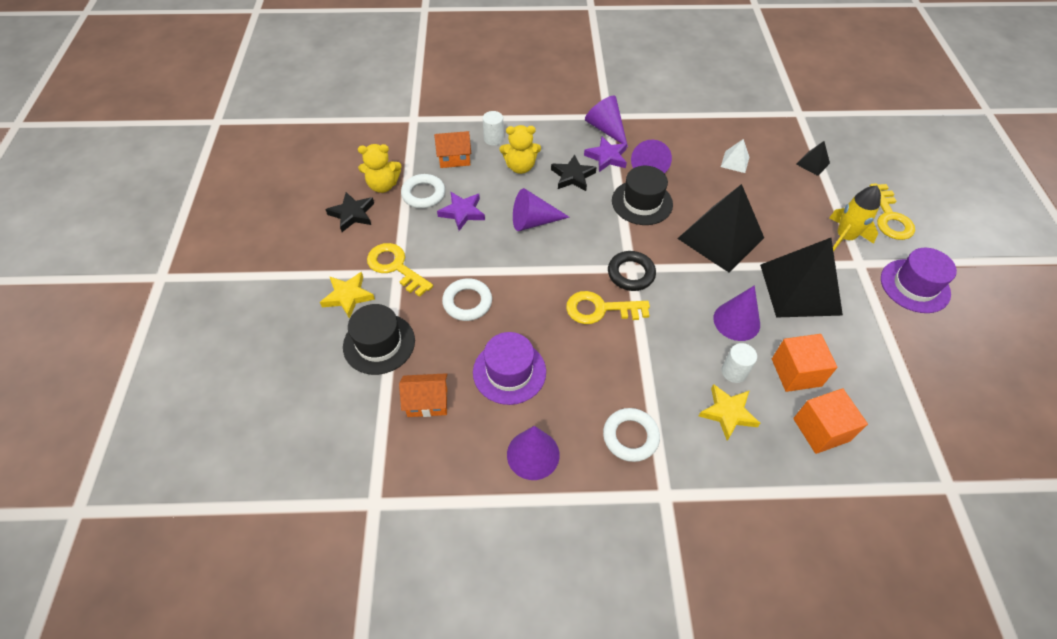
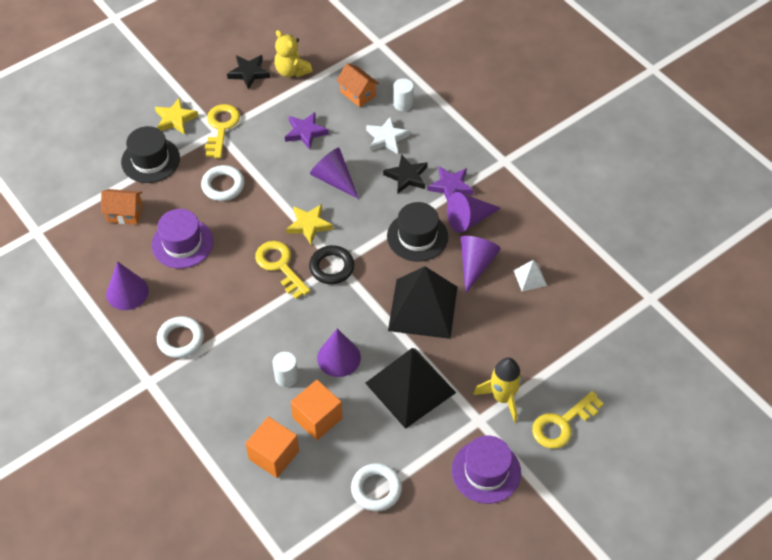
camera: 55 degrees right, 0 degrees up
orange house [399,373,447,417] -> orange house turned 45 degrees counterclockwise [101,189,143,225]
white ring [401,174,445,208] -> white ring moved to [351,463,402,511]
yellow teddy bear [500,125,541,174] -> white star [366,116,410,154]
purple cone [585,95,628,147] -> purple cone moved to [461,236,501,294]
yellow star [699,384,760,441] -> yellow star moved to [286,204,333,244]
black pyramid [796,141,830,176] -> none

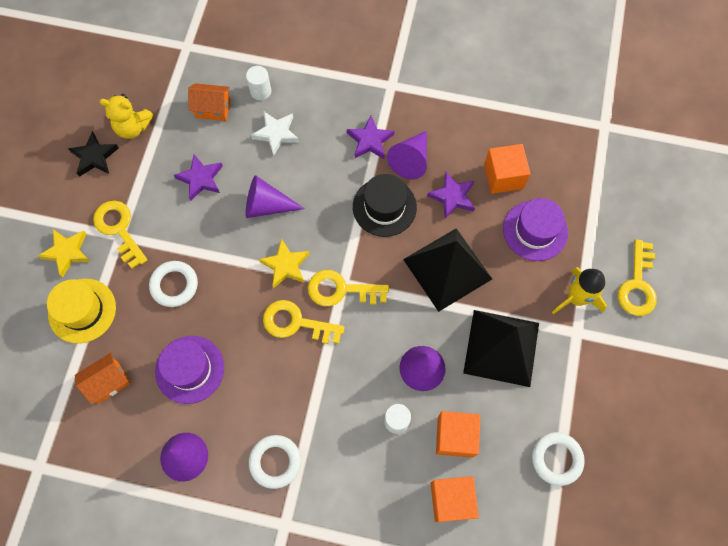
camera: 40 degrees left, 15 degrees up
black hat [121,126,180,183] -> yellow hat [47,279,116,344]
black ring [309,245,354,284] -> yellow key [308,270,389,306]
black star [383,155,427,193] -> none
purple hat [452,435,521,504] -> purple hat moved to [503,198,568,261]
purple cone [461,236,501,294] -> purple star [427,172,475,219]
white pyramid [513,260,547,291] -> orange cube [484,144,531,194]

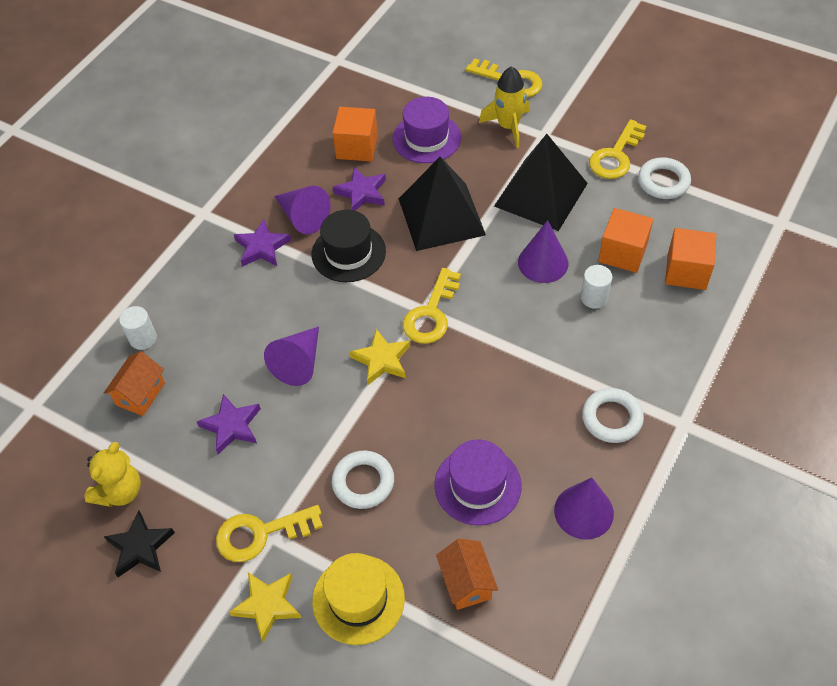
camera: 70 degrees left, 15 degrees down
white star [251,112,299,156] -> none
yellow key [263,300,345,344] -> yellow key moved to [589,119,646,179]

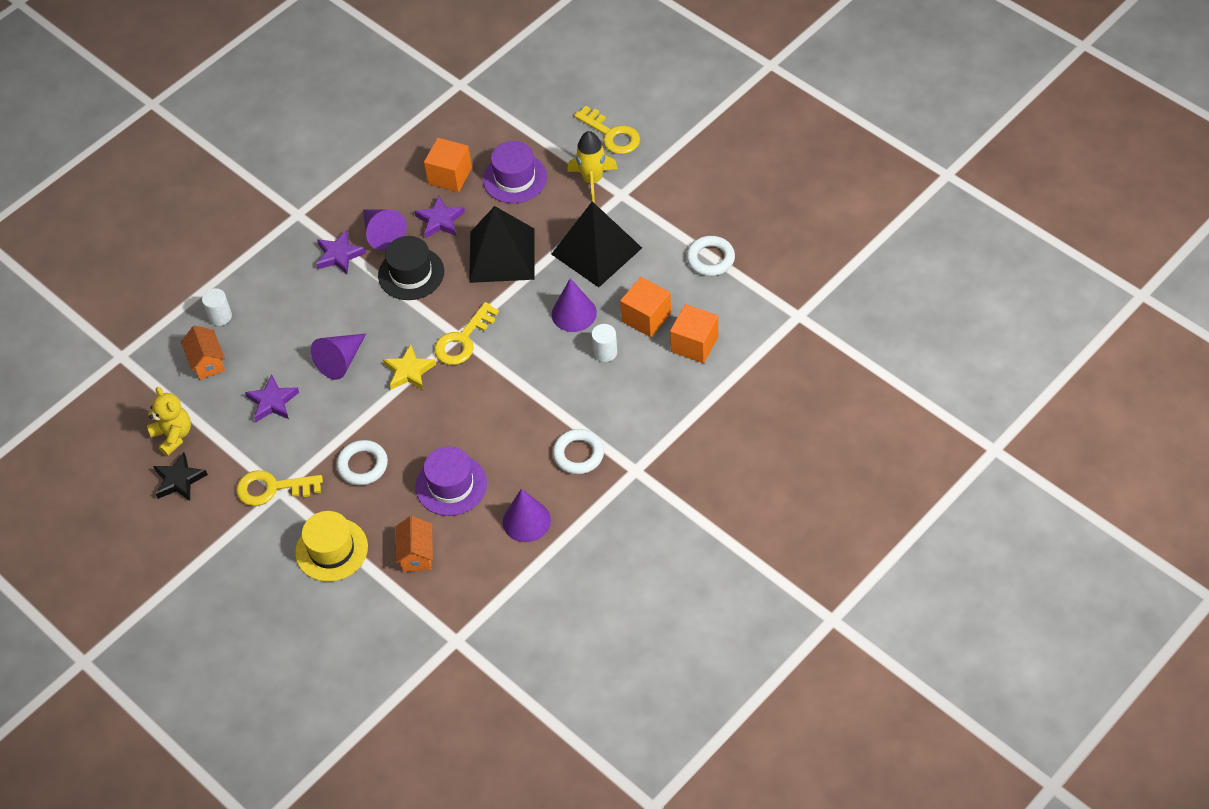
camera: 15 degrees right, 0 degrees up
yellow teddy bear [84,442,141,507] -> yellow teddy bear turned 75 degrees counterclockwise [147,387,191,456]
orange house [104,351,165,416] -> orange house turned 60 degrees counterclockwise [181,326,225,380]
yellow star [229,572,301,642] -> none
yellow key [589,119,646,179] -> none

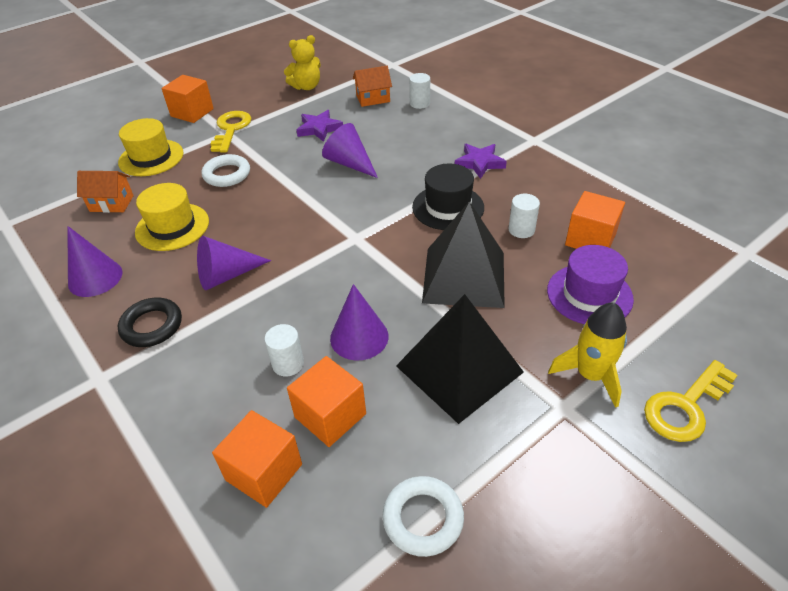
camera: 95 degrees right, 10 degrees down
black star [153,452,208,501] -> none
purple cone [363,209,407,251] -> purple cone moved to [197,236,271,290]
yellow star [383,344,436,390] -> none
purple star [414,196,465,238] -> white cylinder [509,194,540,238]
purple hat [416,446,487,516] -> yellow hat [135,183,209,251]
yellow key [434,302,499,365] -> none
white ring [553,429,604,474] -> black ring [118,298,182,347]
none -> orange cube [162,75,214,123]

